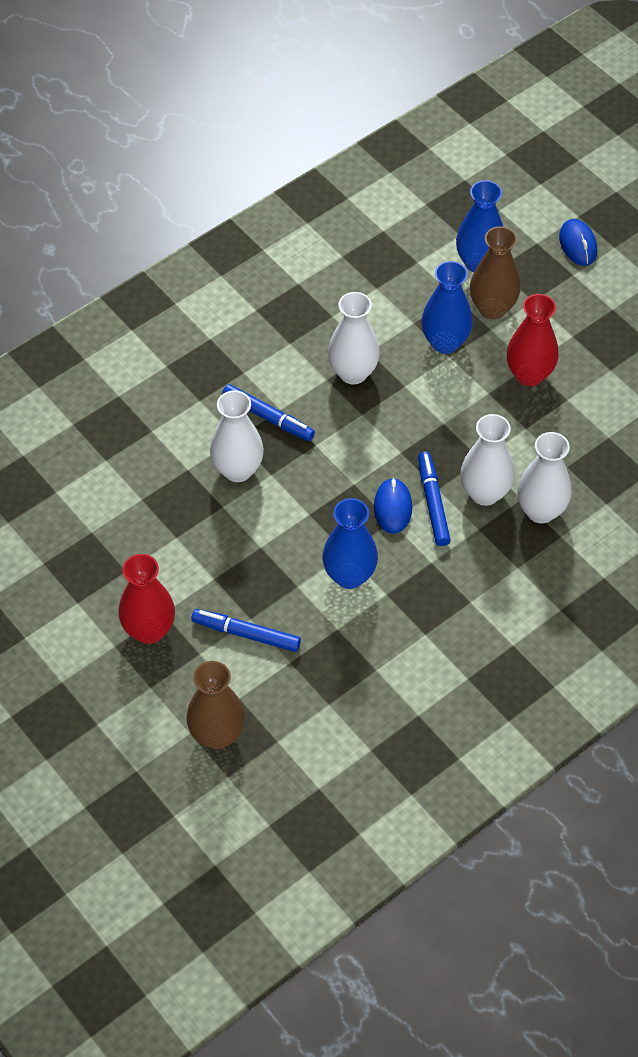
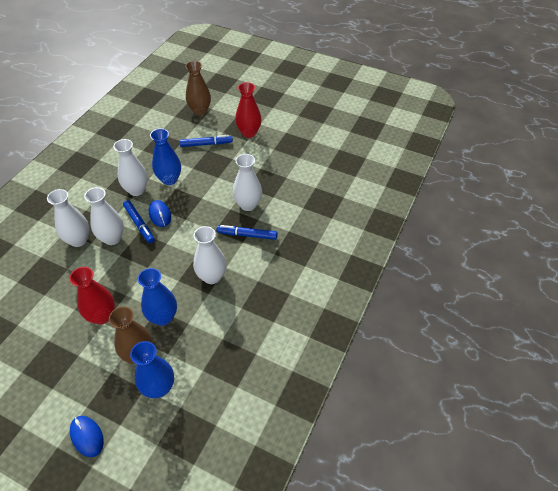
camera: 155 degrees right, 5 degrees down
none -> white vase [113,139,148,196]

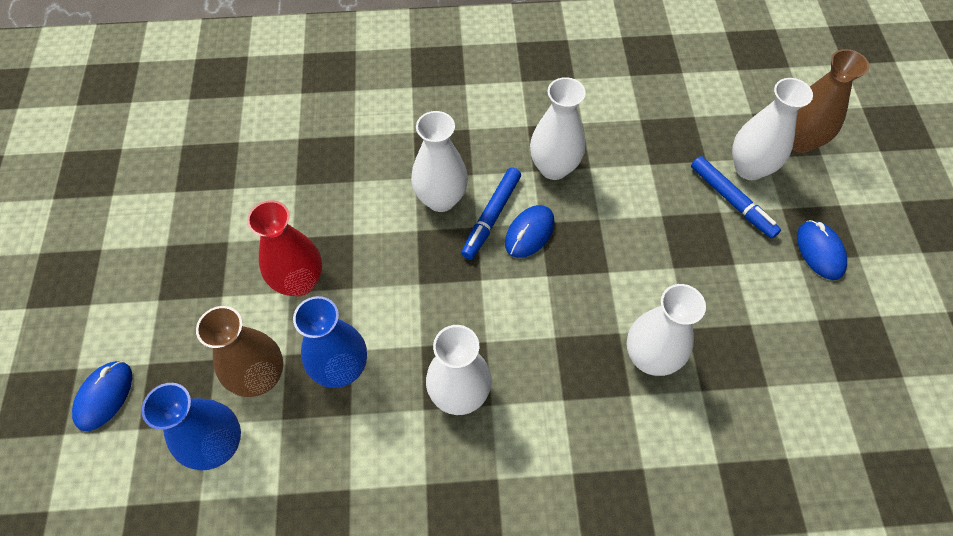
camera: 60 degrees right, 10 degrees up
white vase [47,189,89,247] -> white vase moved to [732,78,813,180]
blue vase [150,128,181,185] -> none
blue marker [217,225,277,240] -> none
red vase [235,82,261,138] -> blue mouse [797,220,847,280]

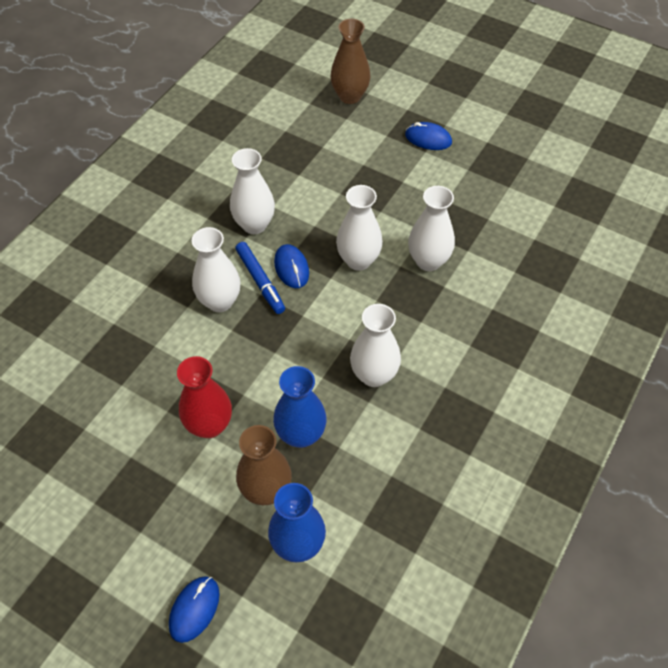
camera: 55 degrees left, 5 degrees down
blue mouse [72,361,132,431] -> blue mouse turned 60 degrees clockwise [169,576,220,643]
blue marker [691,156,781,239] -> none
white vase [732,78,813,180] -> white vase moved to [336,185,383,271]

